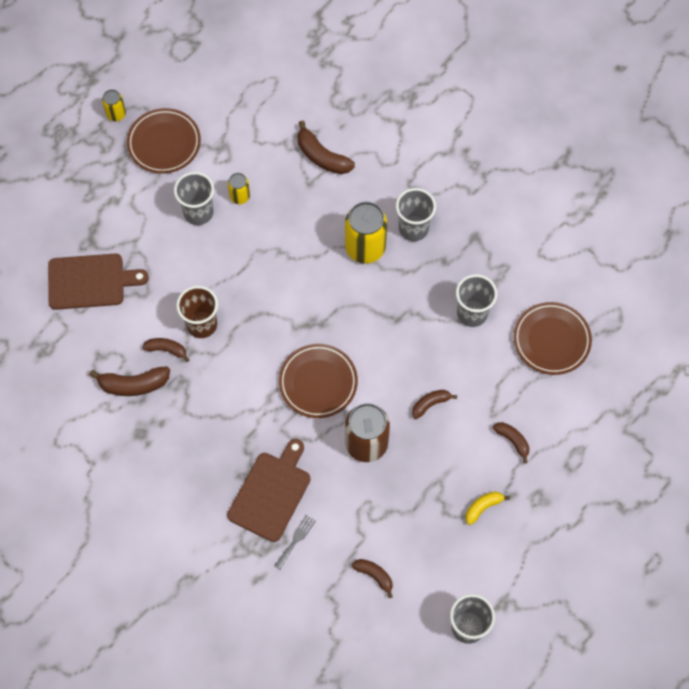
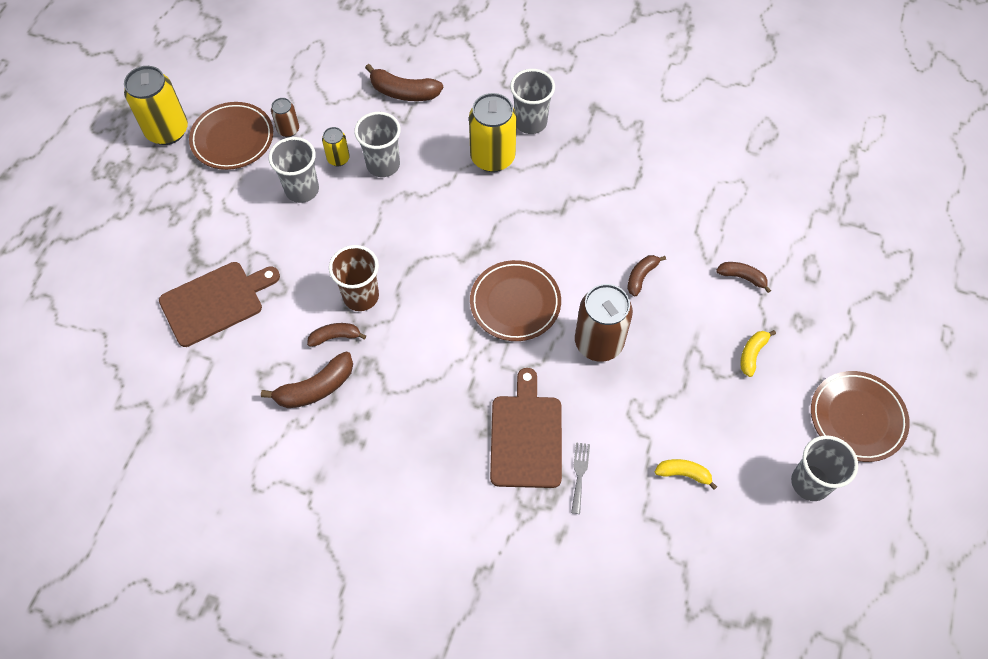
camera: 25 degrees left, 5 degrees down
yellow can [102,89,126,121] -> yellow can [124,66,188,145], size x1.95
brown banana [352,559,393,598] -> yellow banana [655,459,717,490]
grey cup [456,274,497,327] -> grey cup moved to [354,112,401,177]
brown plate [513,302,592,375] -> brown plate moved to [811,371,910,462]
none -> brown can [271,98,299,137]

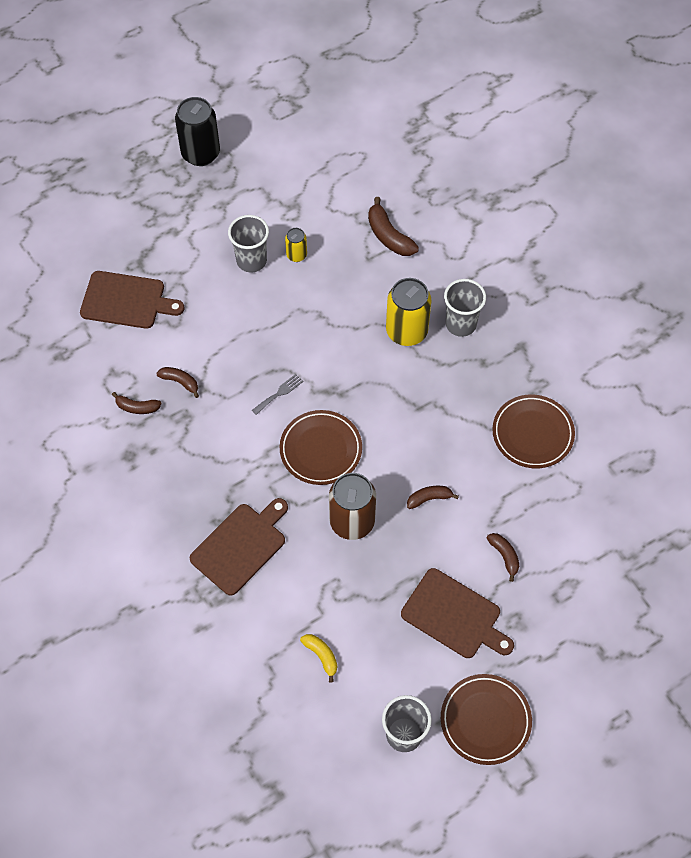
camera: 40 degrees right, 0 degrees up
yellow can [124,66,188,145] -> black can [175,97,220,166]
brown plate [189,102,273,170] -> brown plate moved to [492,395,575,468]
brown banana [261,352,353,408] -> brown banana [112,392,162,414], size x0.62
brown can [271,98,299,137] -> none
brown cup [329,245,379,311] -> none
grey cup [354,112,401,177] -> none
grey fork [571,442,590,514] -> grey fork moved to [252,374,303,415]
yellow banana [740,330,776,377] -> brown cutting board [401,568,514,658]

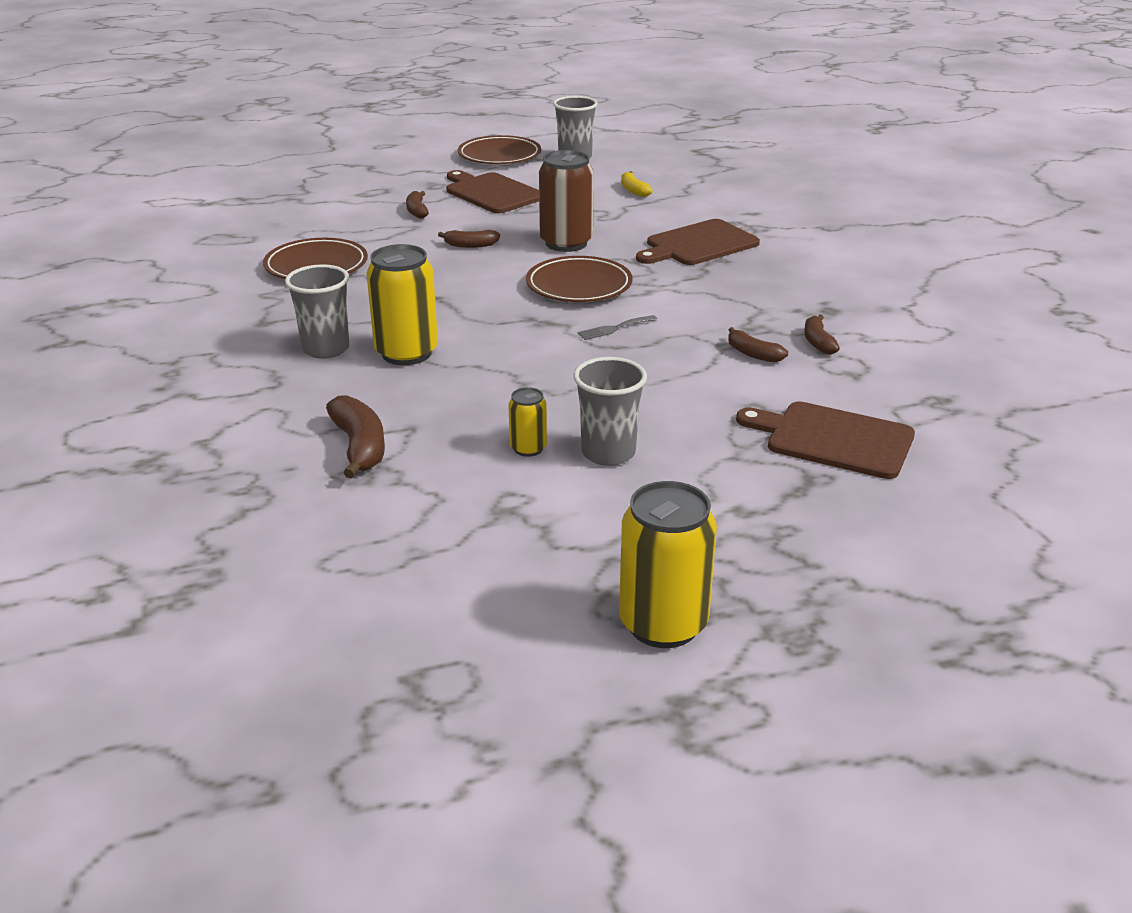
camera: 165 degrees left, 30 degrees down
brown banana [112,392,162,414] -> brown banana turned 120 degrees counterclockwise [804,315,840,354]
black can [175,97,220,166] -> yellow can [619,481,717,648]

